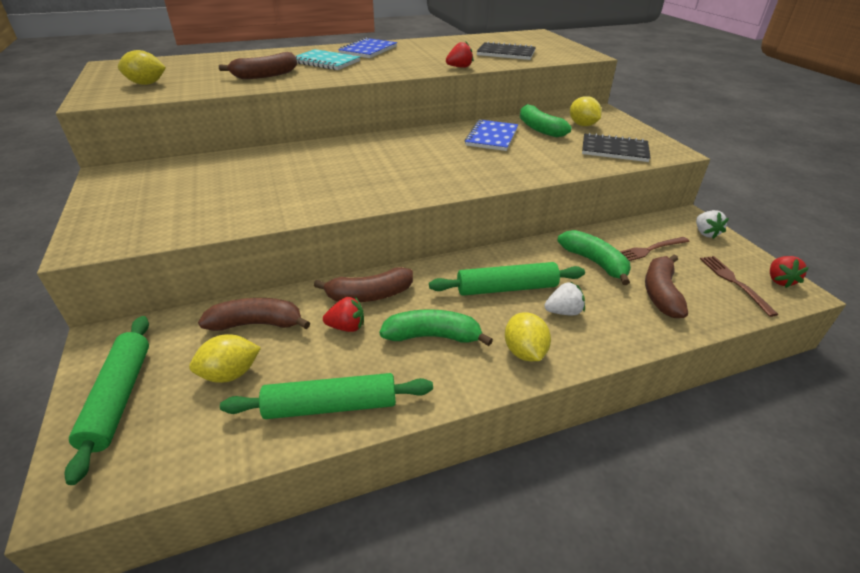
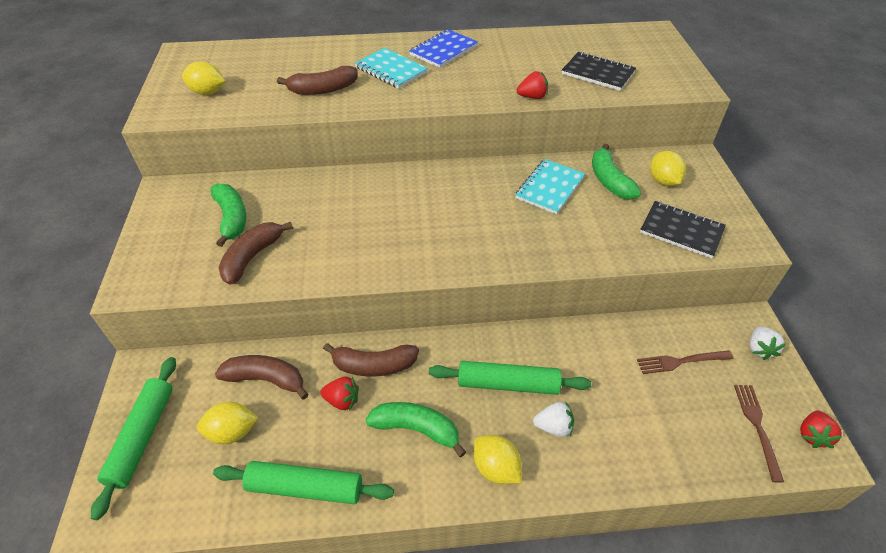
camera: 15 degrees right, 10 degrees up
blue notebook [465,120,518,151] -> turquoise notebook [515,159,585,214]
yellow lemon [505,312,551,361] -> yellow lemon turned 45 degrees counterclockwise [474,435,522,484]
green banana [557,230,631,285] -> green banana moved to [210,183,246,247]
brown banana [645,255,688,318] -> brown banana moved to [218,222,293,285]

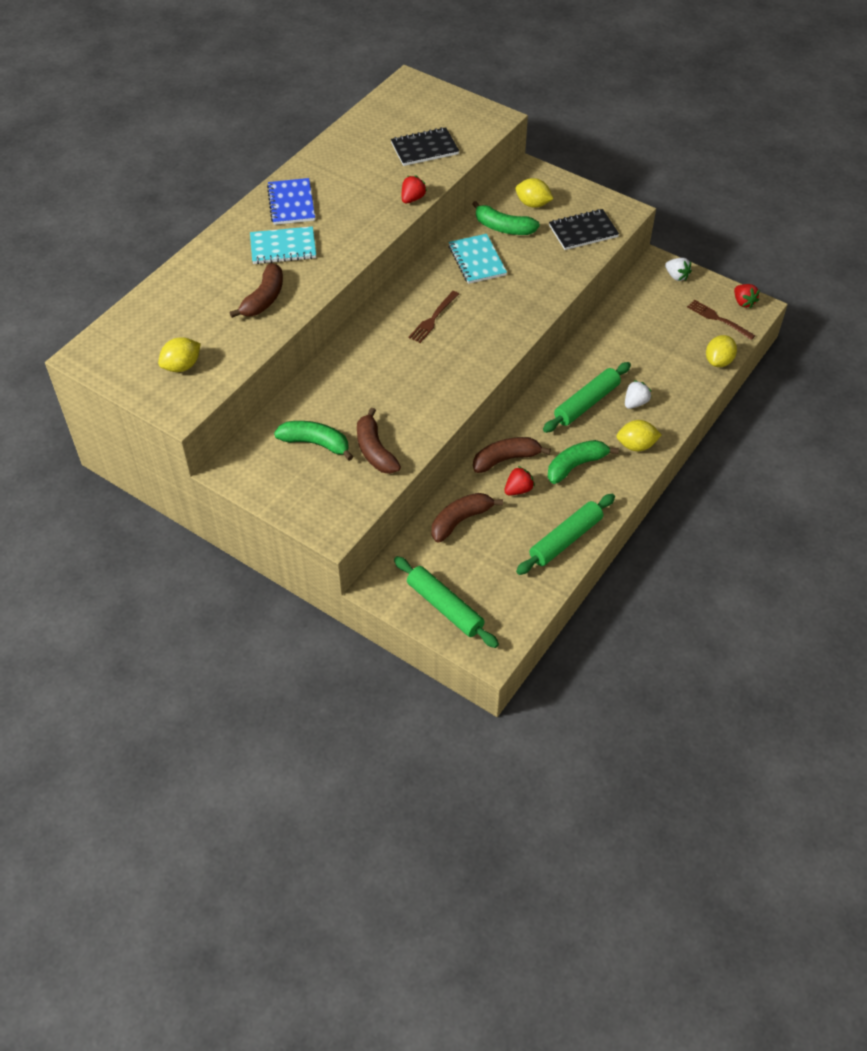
camera: 50 degrees left, 5 degrees up
yellow lemon [197,402,258,444] -> yellow lemon moved to [706,335,737,367]
brown banana [323,343,419,377] -> brown banana turned 150 degrees counterclockwise [473,437,551,473]
brown fork [637,350,733,374] -> brown fork moved to [408,291,459,343]

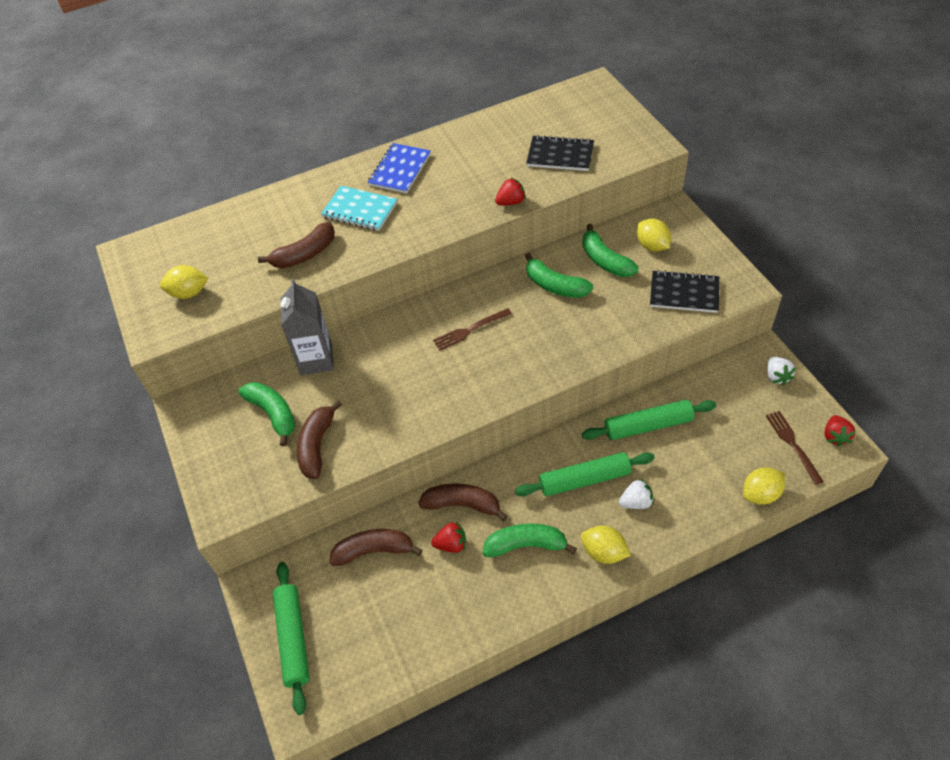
camera: 35 degrees right, 0 degrees up
turquoise notebook [448,234,507,284] -> green banana [525,253,593,298]
green rolling pin [516,494,615,575] -> green rolling pin moved to [582,400,716,440]
none -> grey carton [281,278,334,375]

